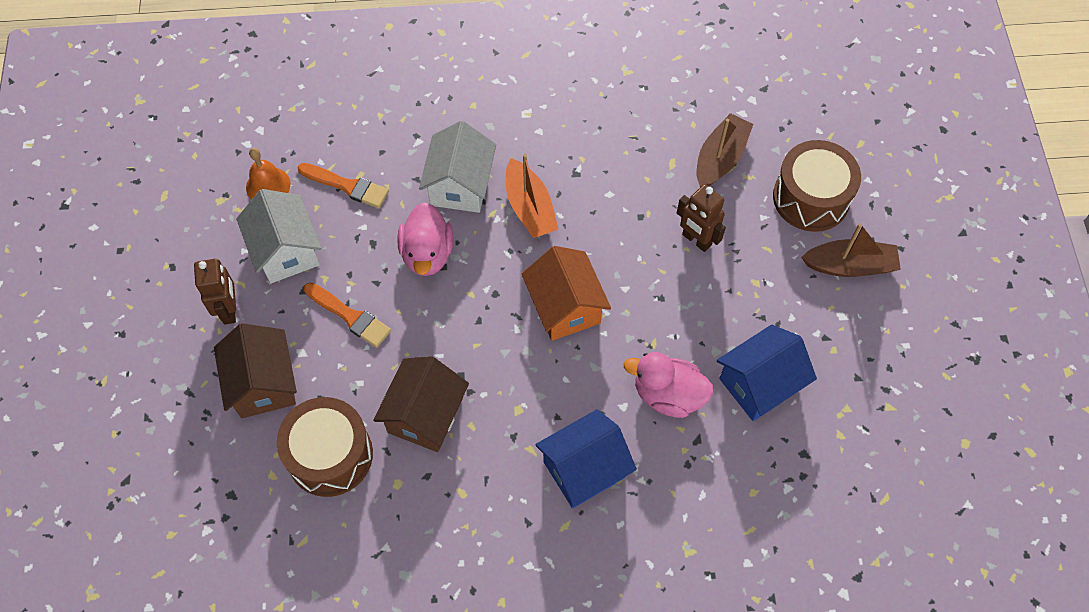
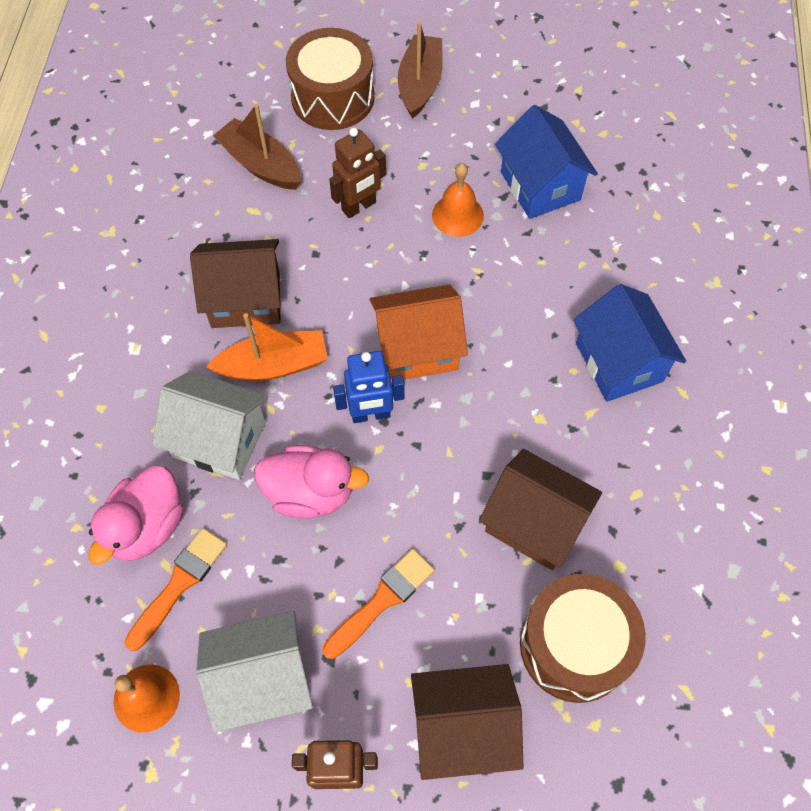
camera: 80 degrees left, 0 degrees up
pink duck [624,352,714,418] -> pink duck moved to [89,465,184,565]
none -> brown house [190,239,281,328]
none -> blue robot [333,351,405,423]
none -> orange bell [432,163,484,237]

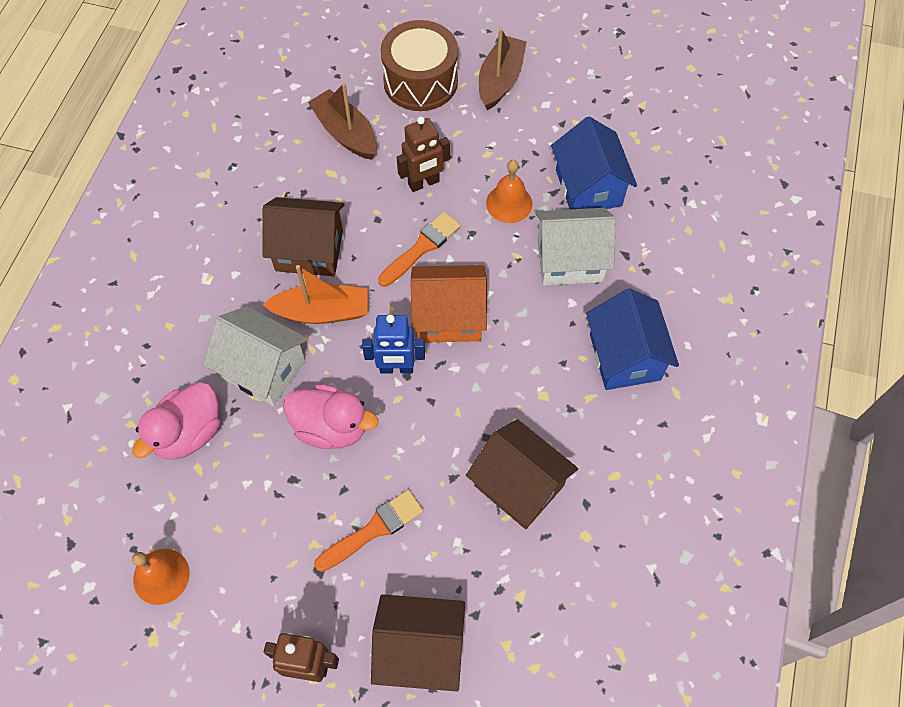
camera: 10 degrees right, 0 degrees up
orange brush [125,528,227,651] -> orange brush moved to [378,212,461,287]
white house [196,611,313,733] -> white house moved to [535,208,615,285]
brown drum [520,574,646,703] -> none

